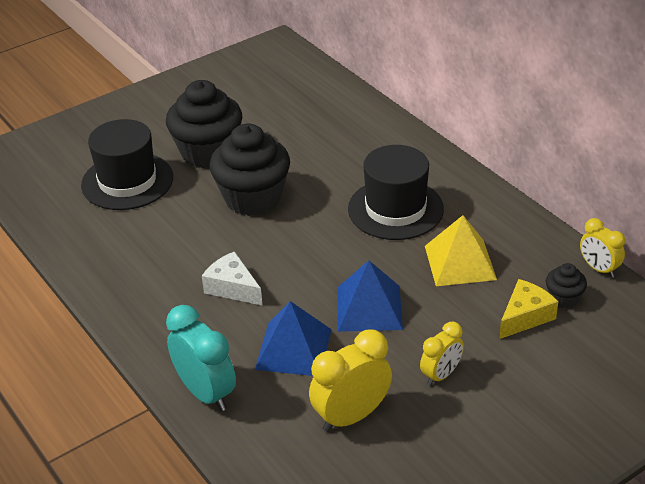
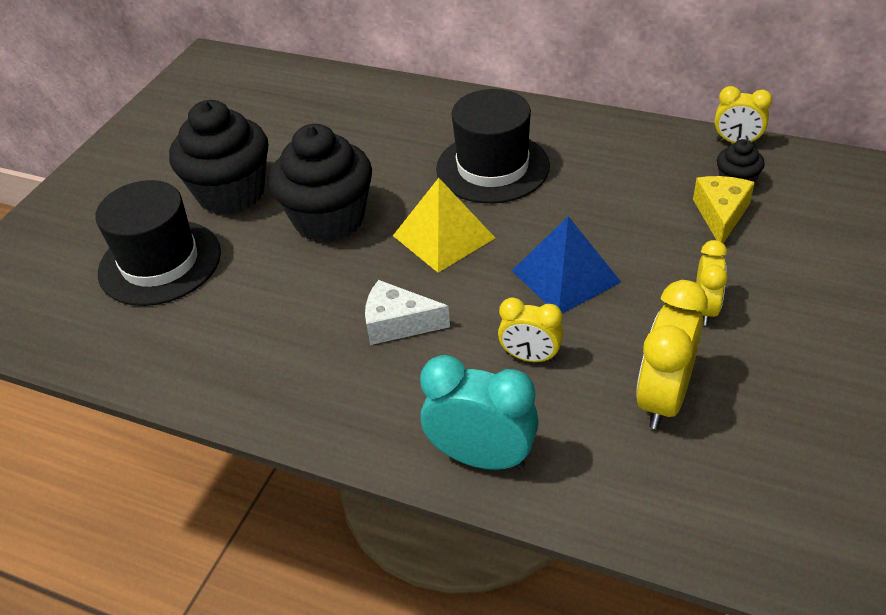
camera: 30 degrees left, 5 degrees up
blue pyramid [255,301,332,376] -> yellow clock [498,297,563,362]
yellow pyramid [425,215,497,286] -> yellow pyramid moved to [393,178,495,273]

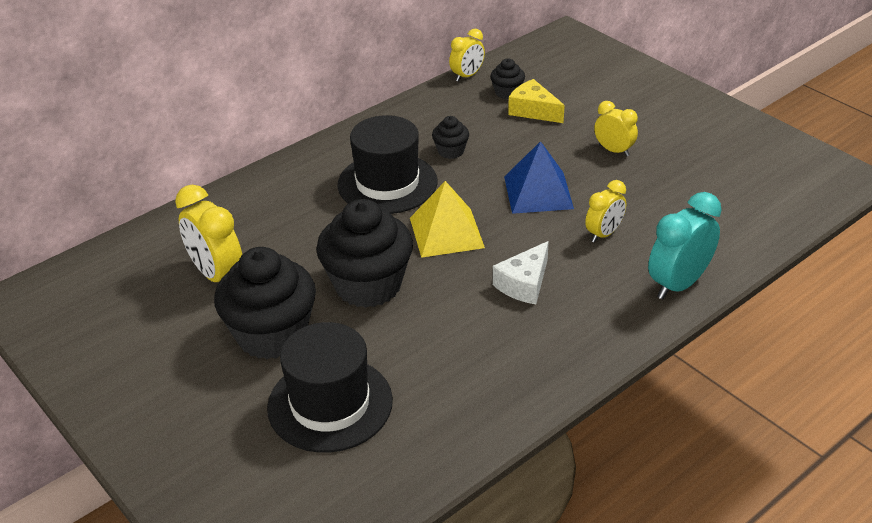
camera: 65 degrees left, 5 degrees down
yellow clock [636,280,708,429] -> yellow clock moved to [175,185,242,282]
none -> black cupcake [432,116,469,159]

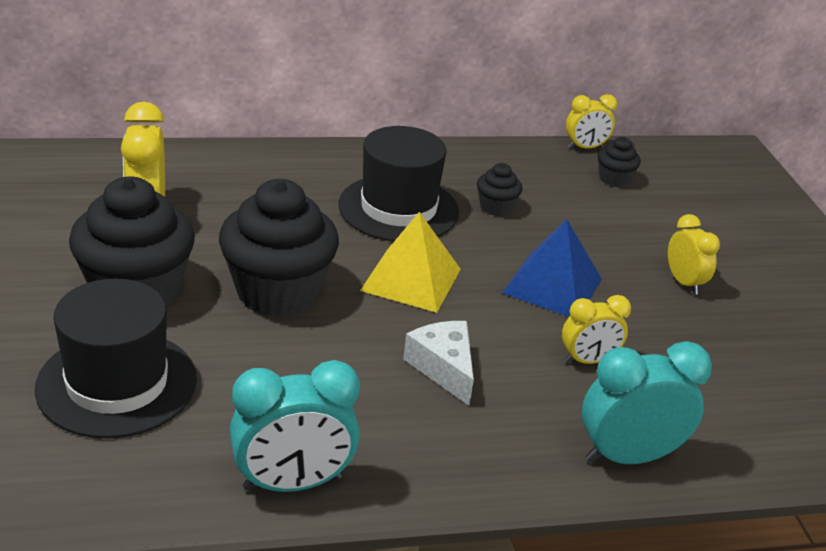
camera: 25 degrees right, 5 degrees down
white cheese [493,241,549,304] -> white cheese turned 90 degrees clockwise [403,321,474,406]
yellow cheese [508,79,565,123] -> none
none -> turquoise clock [230,360,360,492]

